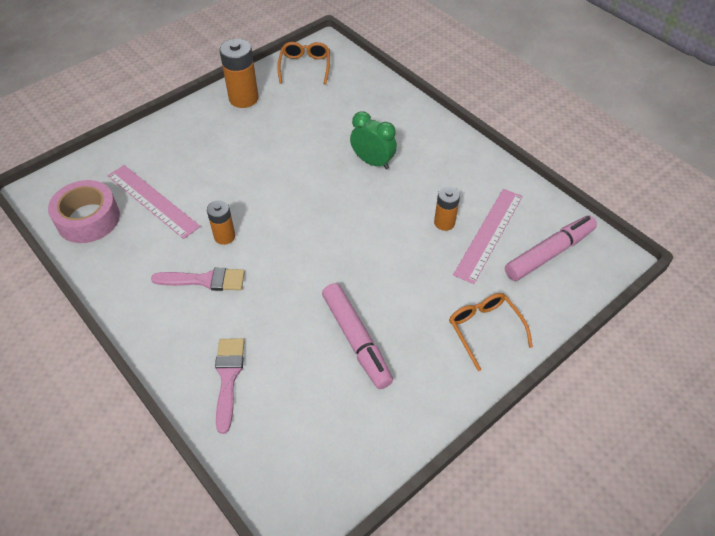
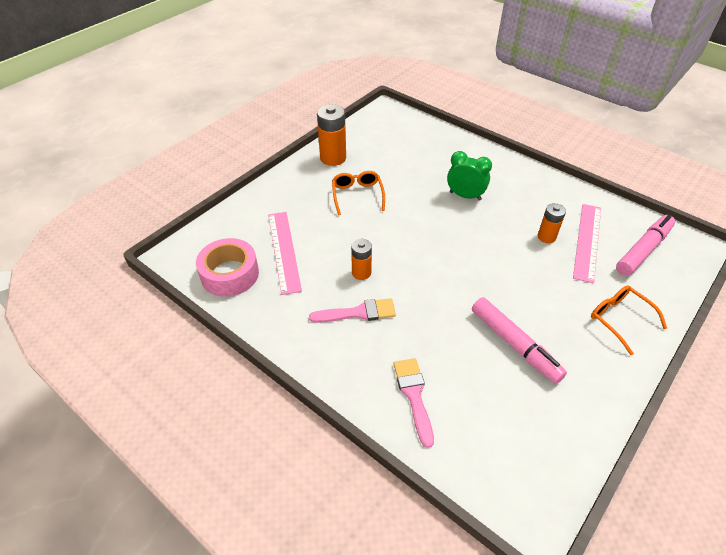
camera: 10 degrees left, 5 degrees down
pink ruler [108,165,201,239] -> pink ruler turned 45 degrees clockwise [268,212,302,295]
orange glasses [277,42,330,85] -> orange glasses moved to [332,171,385,215]

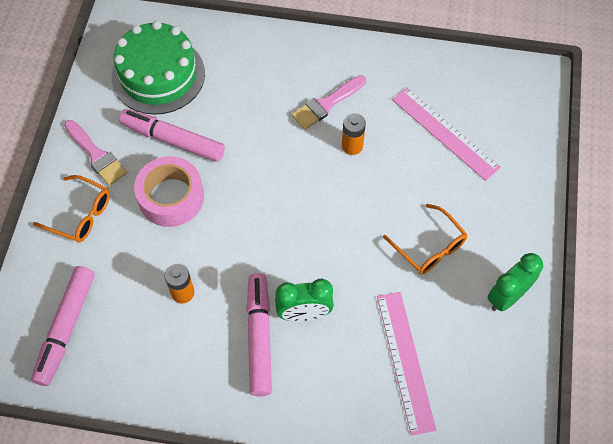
camera: 150 degrees right, 15 degrees up
pink tape [196,238,259,297] -> pink tape moved to [134,156,204,227]
orange battery [317,104,346,166] -> green clock [488,253,543,311]
pink brush [394,358,434,448] -> pink brush moved to [64,120,127,186]
pink ruler [573,204,601,284] -> pink ruler moved to [377,292,436,436]
none -> green cake [112,21,205,115]
none -> pink marker [246,273,272,396]

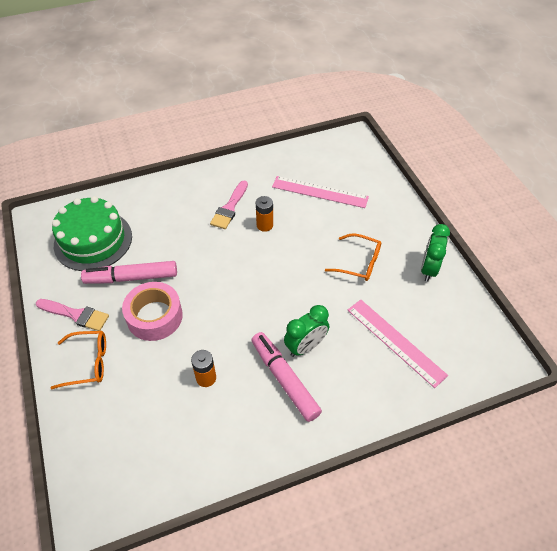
camera: 30 degrees left, 10 degrees down
pink marker [31,266,95,386] -> none

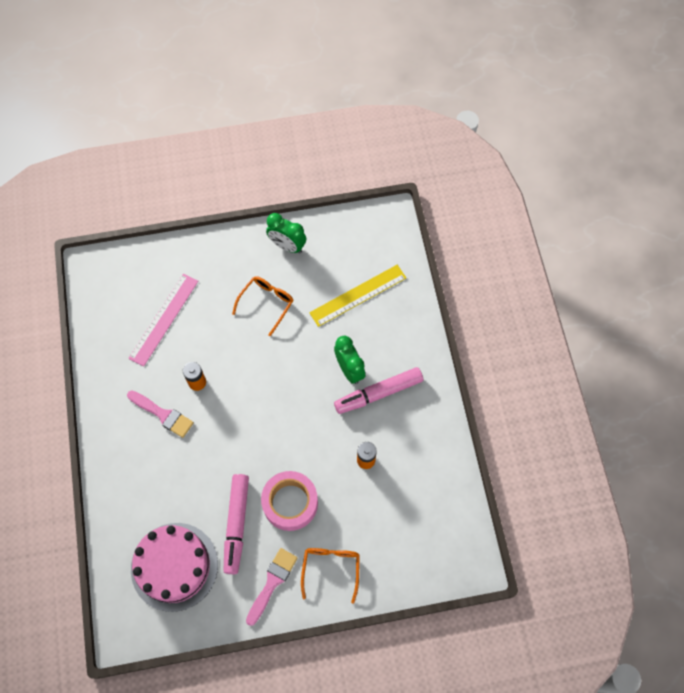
camera: 80 degrees left, 15 degrees up
green cake [52,196,132,271] -> pink cake [131,523,218,612]
pink ruler [348,299,448,388] -> yellow ruler [309,265,406,327]

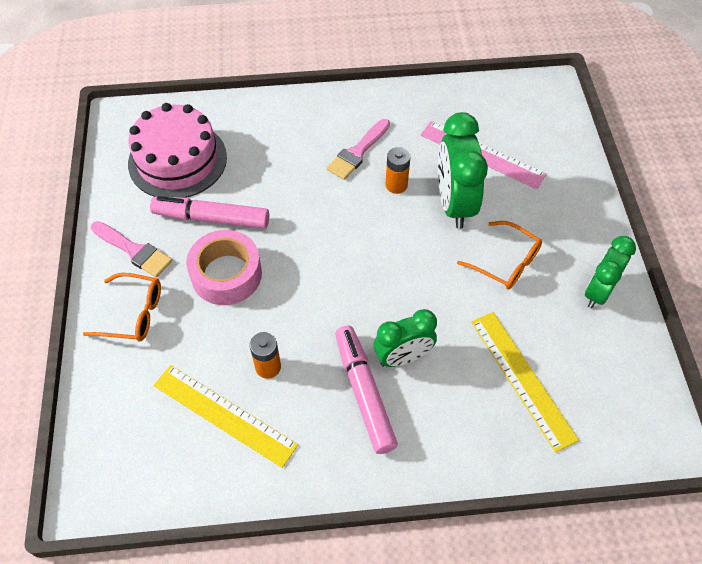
camera: 95 degrees right, 10 degrees down
none -> yellow ruler [153,365,298,468]
none -> green clock [438,112,488,229]

